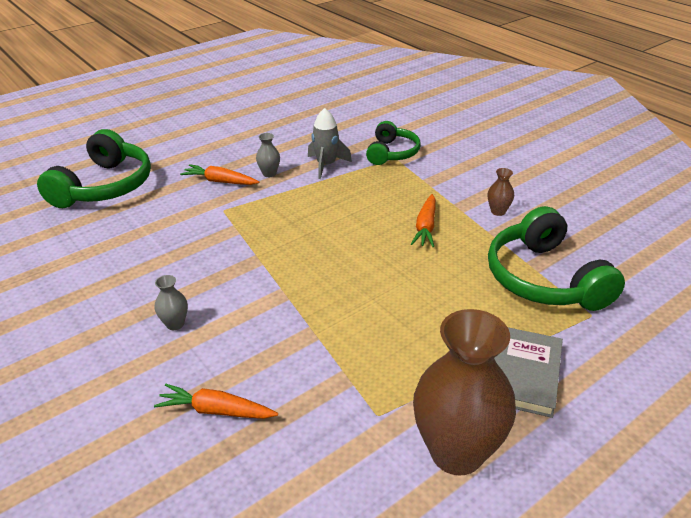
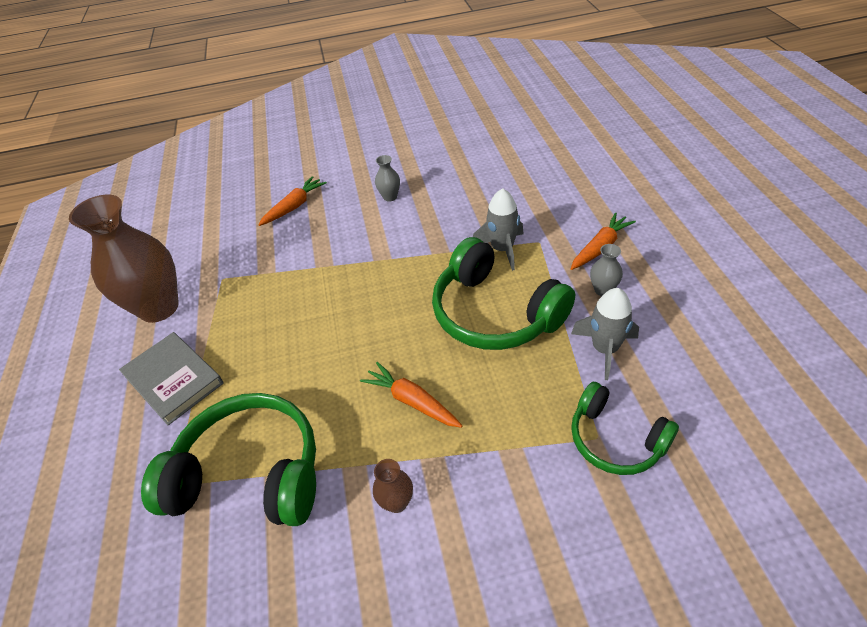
camera: 120 degrees right, 10 degrees up
green headphones [37,129,151,208] -> green headphones moved to [432,237,575,350]
none -> grey rocket [473,188,524,271]

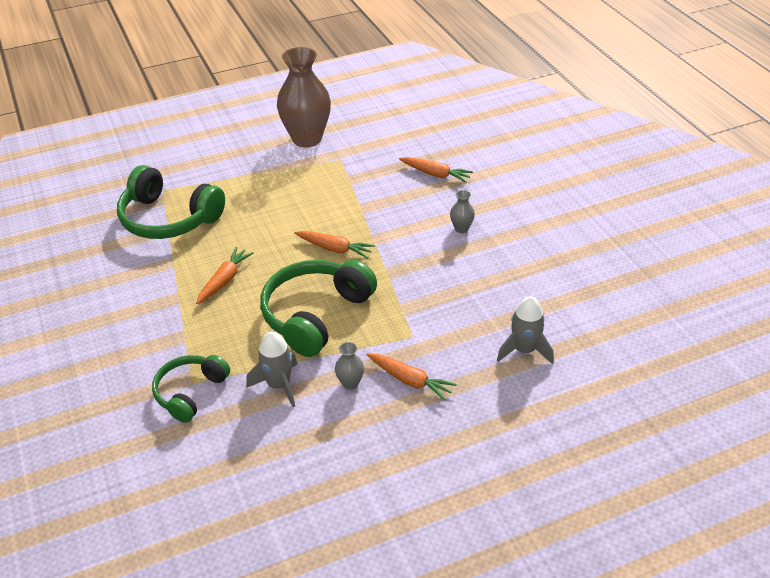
camera: 75 degrees right, 5 degrees down
grey book [119,332,224,425] -> none
green headphones [141,393,316,526] -> green headphones turned 120 degrees clockwise [117,165,225,239]
brown vase [373,459,413,513] -> none
grey rocket [473,188,524,271] -> grey rocket moved to [497,296,554,364]
none -> orange carrot [294,231,375,259]

